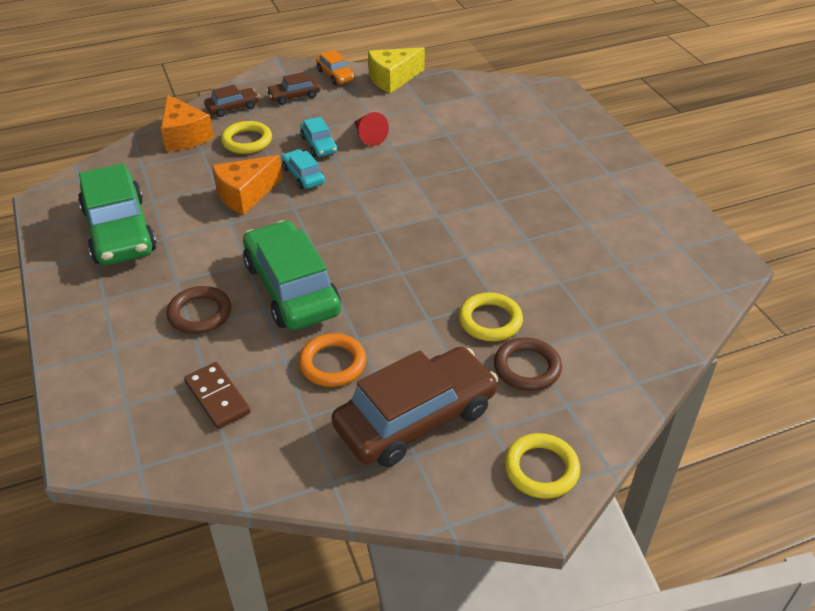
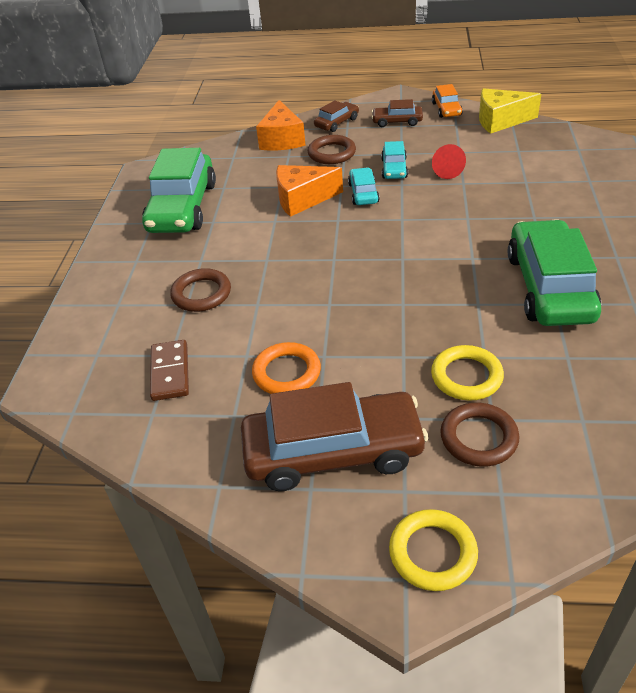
camera: 30 degrees right, 0 degrees up
brown car [204,85,259,117] -> brown car turned 45 degrees counterclockwise [314,100,359,132]
yellow ring [221,121,272,154] -> brown ring [308,135,356,164]
green car [243,220,341,330] -> green car moved to [508,219,601,326]

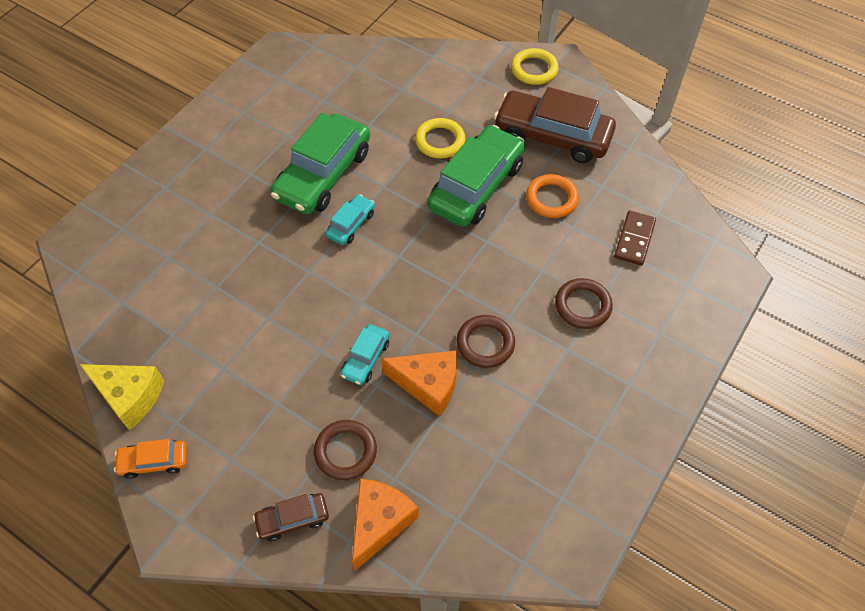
camera: 155 degrees left, 15 degrees up
green car [142,148,216,233] -> green car moved to [427,125,525,227]
brown car [372,99,423,127] -> none
turquoise car [381,141,408,179] -> turquoise car moved to [326,194,375,245]
orange car [432,84,463,118] -> orange car turned 120 degrees counterclockwise [114,439,187,479]
red cone [432,144,466,179] -> none
brown ring [440,402,519,467] -> brown ring moved to [457,315,515,368]

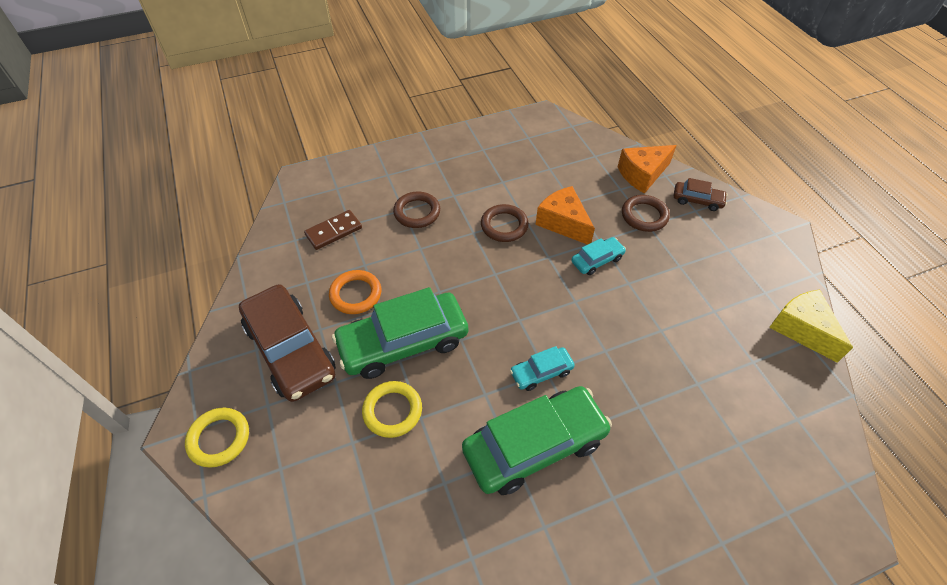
camera: 145 degrees left, 5 degrees down
orange car [114,439,187,479] -> none

